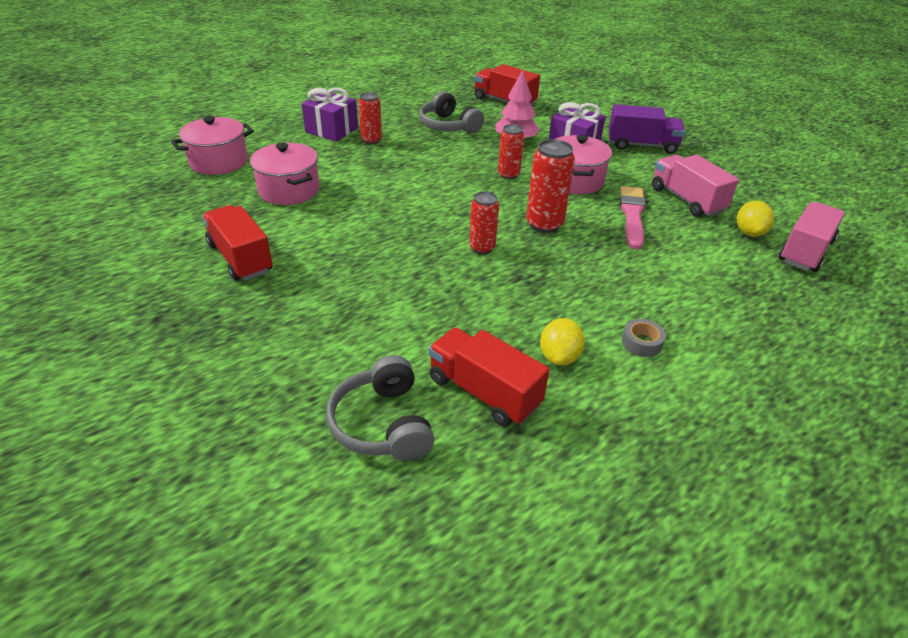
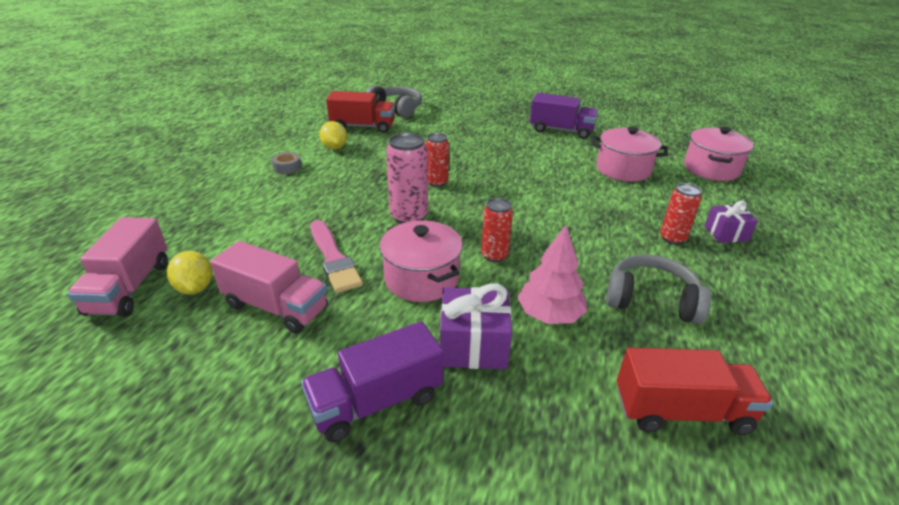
camera: 145 degrees right, 5 degrees down
red truck [202,205,273,281] -> purple truck [530,93,598,139]
purple gift [301,88,358,142] -> purple gift [704,201,758,243], size x0.65
red can [526,139,575,233] -> pink can [386,133,428,224]

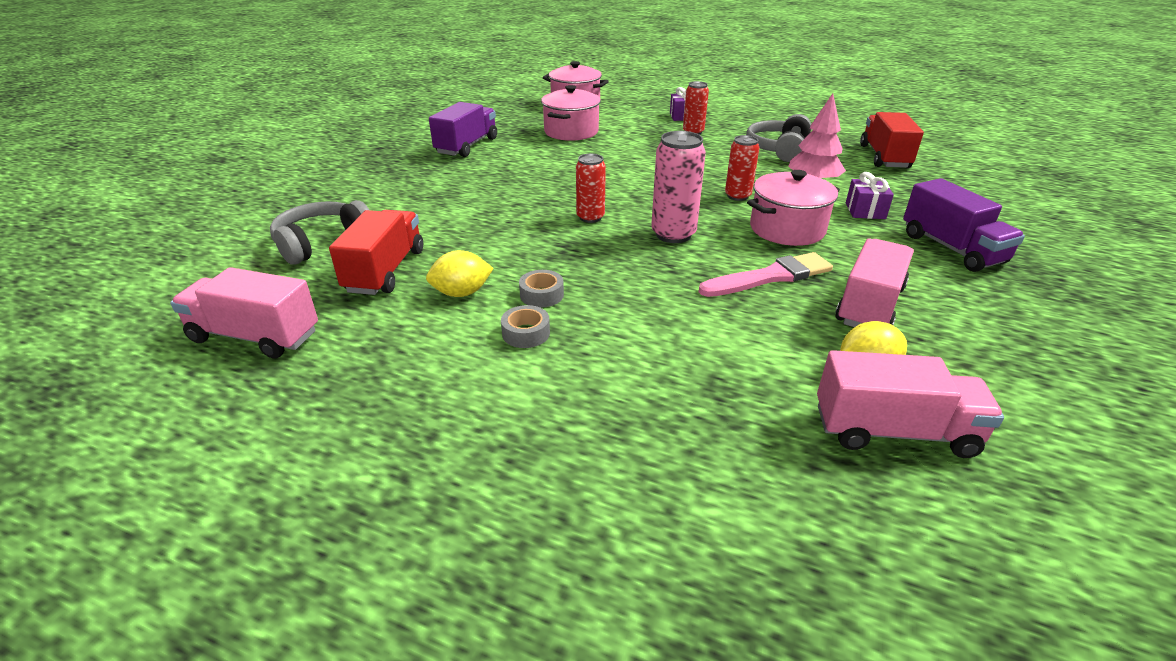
camera: 85 degrees left, 0 degrees up
purple gift [440,283,512,369] -> purple gift [846,172,894,219], size x0.65
none -> pink truck [170,267,318,358]
none -> grey tape [519,270,564,307]

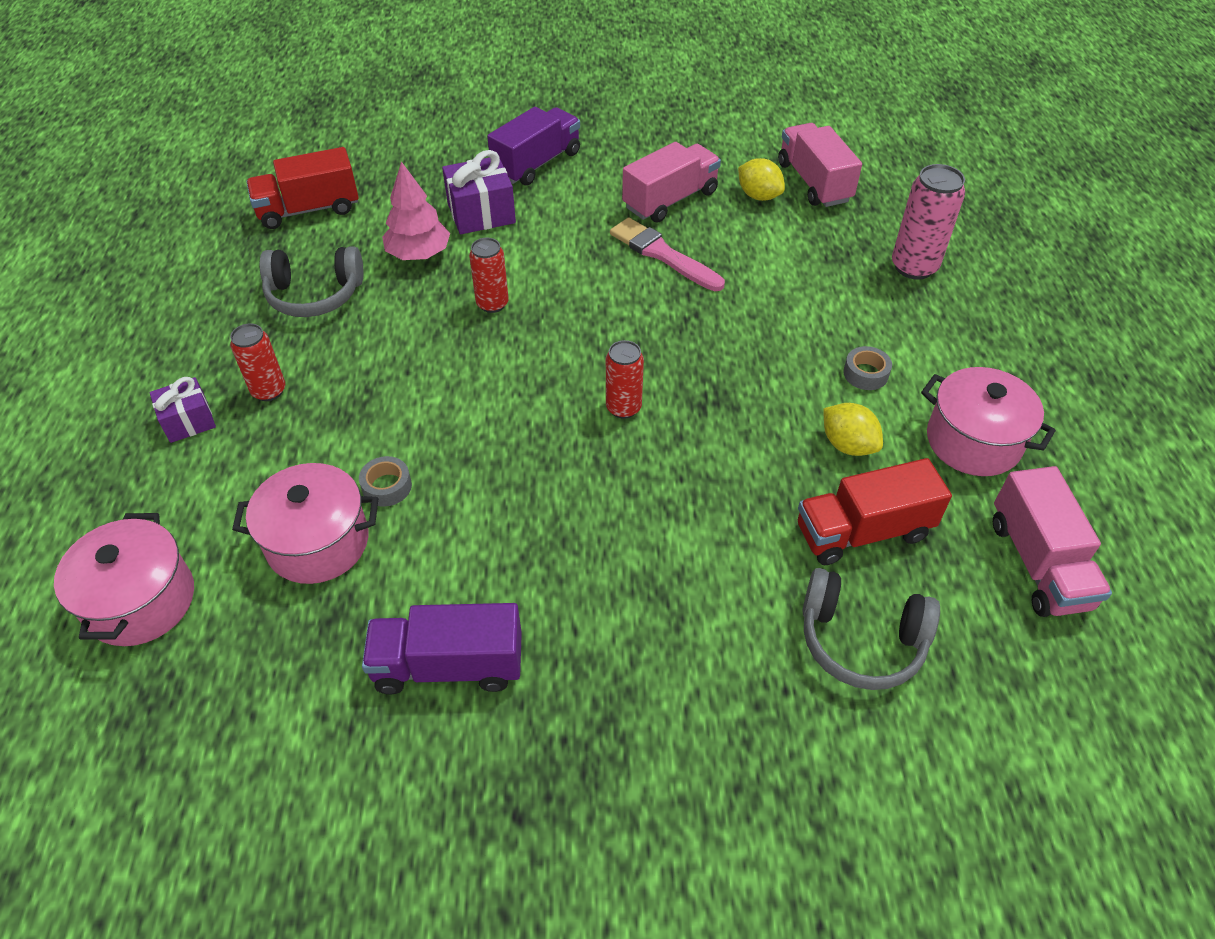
camera: 115 degrees left, 15 degrees up
grey tape [519,270,564,307] -> grey tape moved to [359,456,412,507]
pink can [651,131,706,243] -> pink can moved to [892,164,965,280]
pink pot [747,170,840,246] -> pink pot moved to [921,367,1056,476]
pink truck [835,238,914,327] -> pink truck turned 135 degrees clockwise [622,142,721,223]
purple gift [846,172,894,219] -> purple gift [442,150,516,234], size x1.55

